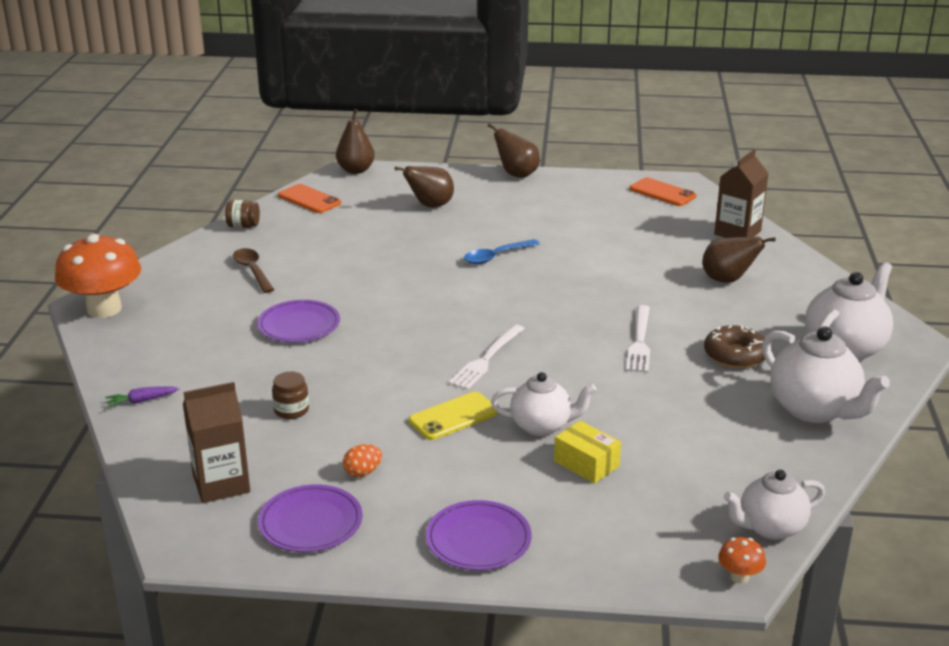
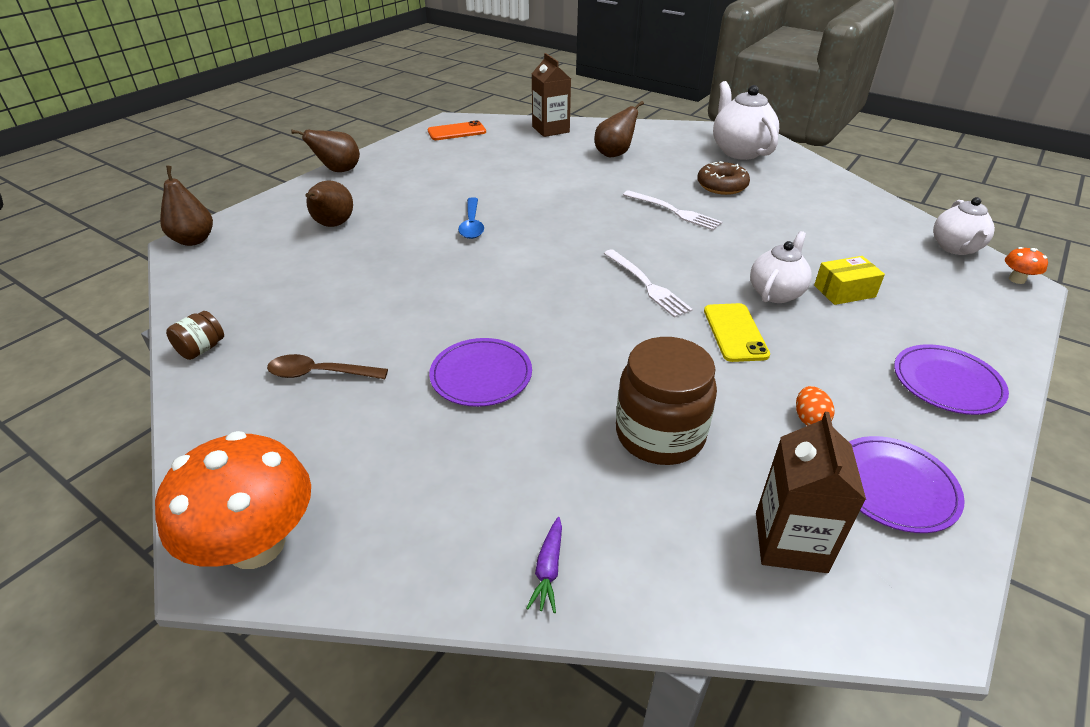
camera: 60 degrees left, 10 degrees up
brown jar [272,372,309,419] -> brown jar [616,337,717,465], size x2.10
orange phone [278,184,341,213] -> none
white teapot [762,326,890,423] -> none

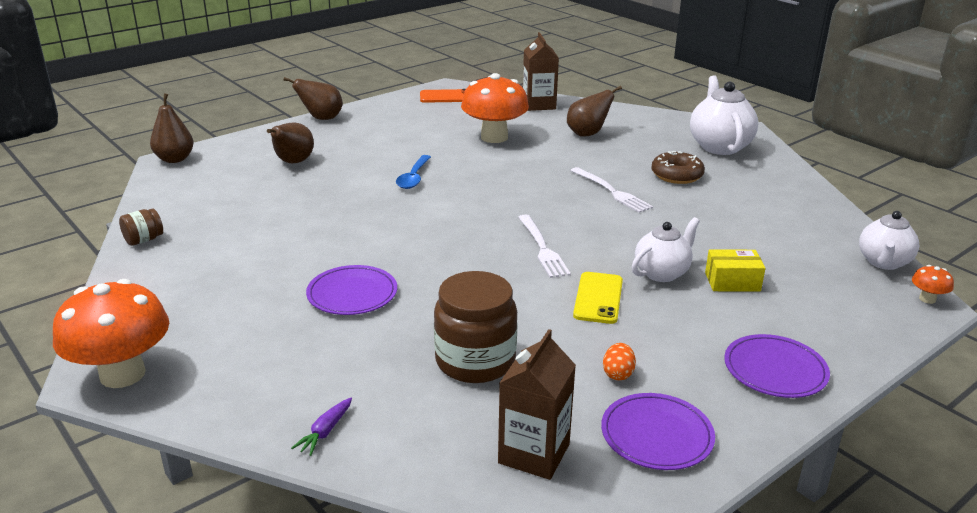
camera: 15 degrees right, 10 degrees down
brown spoon [267,354,388,379] -> none
none -> orange mushroom [461,73,529,143]

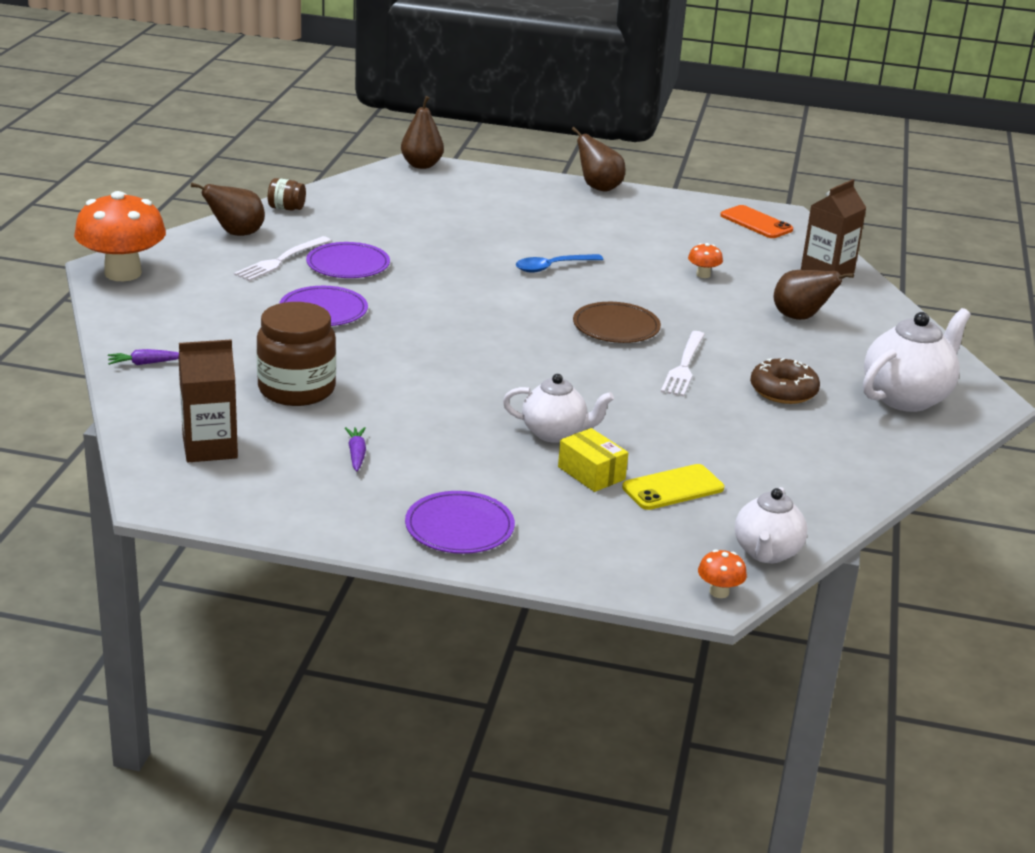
camera: 50 degrees right, 0 degrees up
brown pear [267,123,314,163] -> brown pear moved to [191,182,265,236]
orange mushroom [461,73,529,143] -> orange mushroom [688,243,723,278], size x0.41
white fork [518,214,571,278] -> white fork moved to [234,236,331,281]
yellow phone [573,272,623,324] -> yellow phone moved to [622,464,724,510]
purple plate [601,393,715,470] -> purple plate moved to [306,242,390,278]
orange egg [603,343,636,380] -> purple carrot [345,427,366,471]
white teapot [859,211,919,270] -> white teapot turned 60 degrees counterclockwise [735,487,807,563]
none -> brown plate [573,302,661,343]

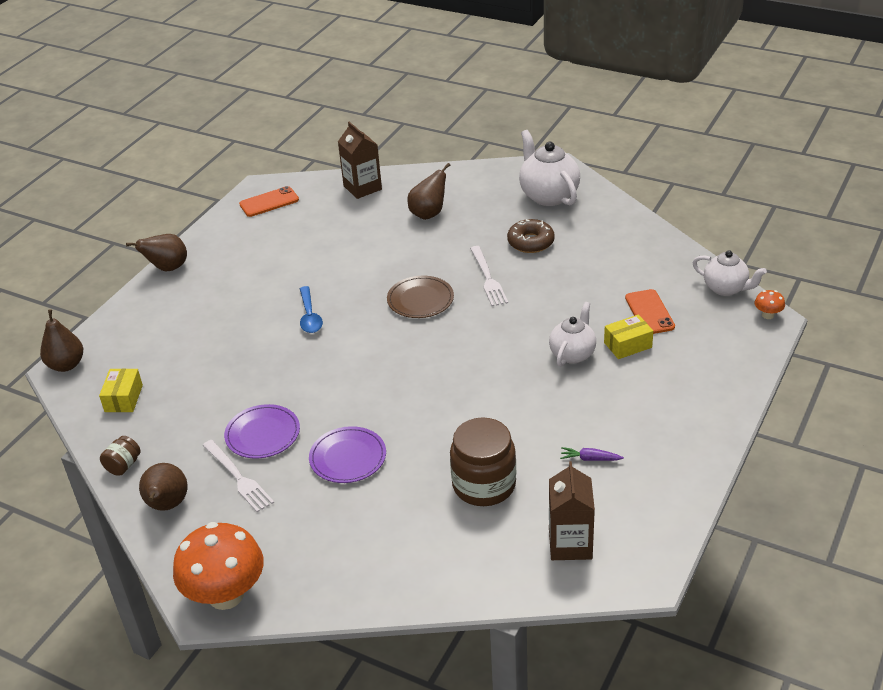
camera: 70 degrees left, 10 degrees up
purple carrot [108,349,179,365] -> none
purple plate [405,491,515,554] -> none
yellow phone [622,464,724,510] -> orange phone [625,289,675,334]
white fork [661,331,705,397] -> white fork turned 45 degrees clockwise [470,246,508,306]
orange mushroom [688,243,723,278] -> none
none -> yellow box [99,369,143,412]

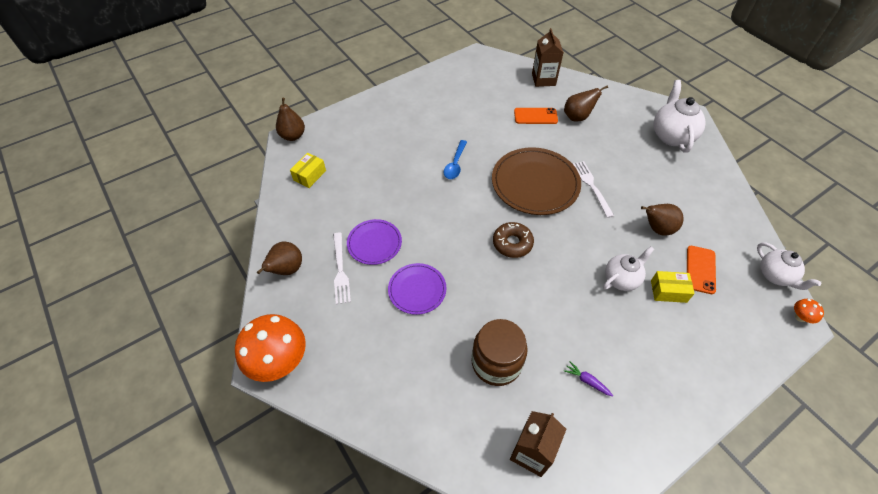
camera: 25 degrees right, 15 degrees up
brown jar [100,436,141,476] -> none
brown pear [126,234,187,271] -> brown pear moved to [641,204,684,236]
orange phone [239,186,299,217] -> orange phone moved to [514,108,558,124]
brown plate [387,276,454,318] -> brown plate [492,147,581,215], size x1.75
white fork [470,246,508,306] -> white fork turned 150 degrees clockwise [573,161,614,218]
brown donut [507,219,555,253] -> brown donut moved to [493,222,534,258]

